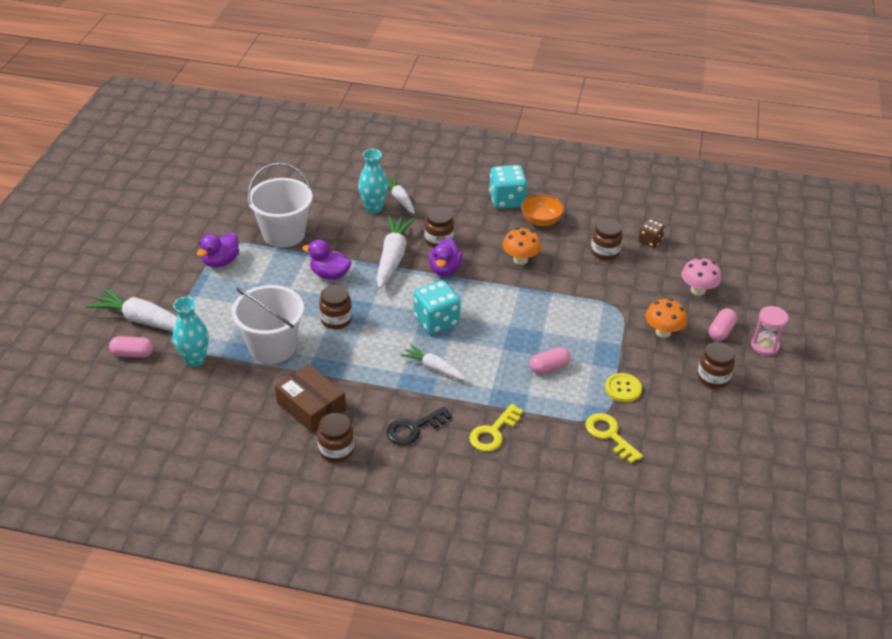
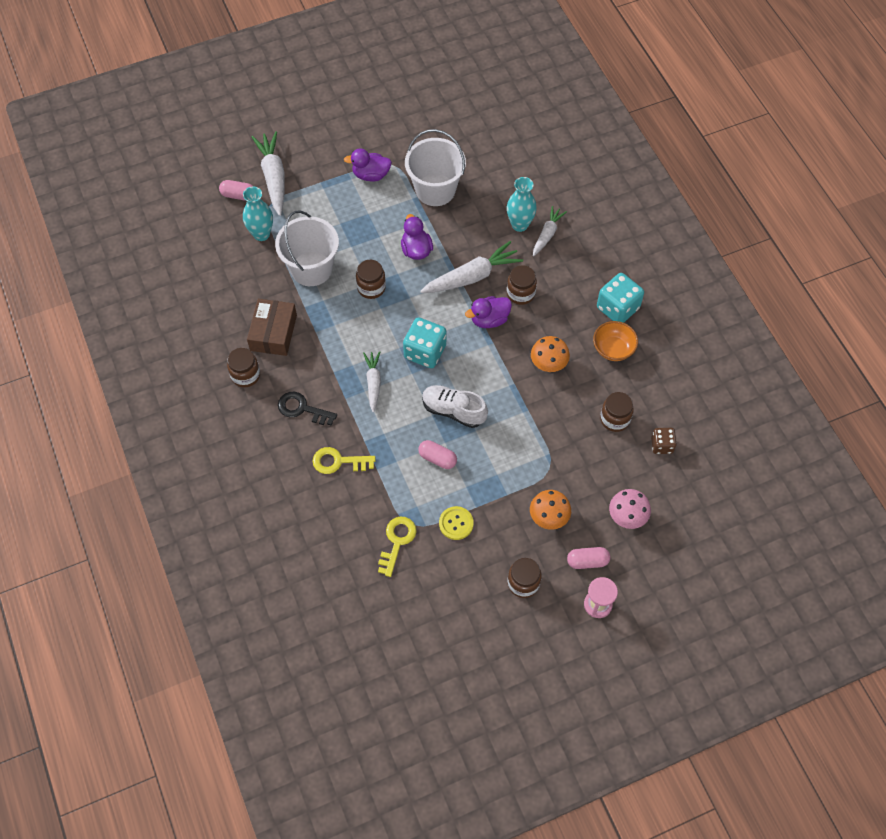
camera: 55 degrees right, 20 degrees up
pink capsule [109,336,153,358] -> pink capsule turned 45 degrees counterclockwise [219,180,253,201]
none -> white shoe [422,385,488,428]

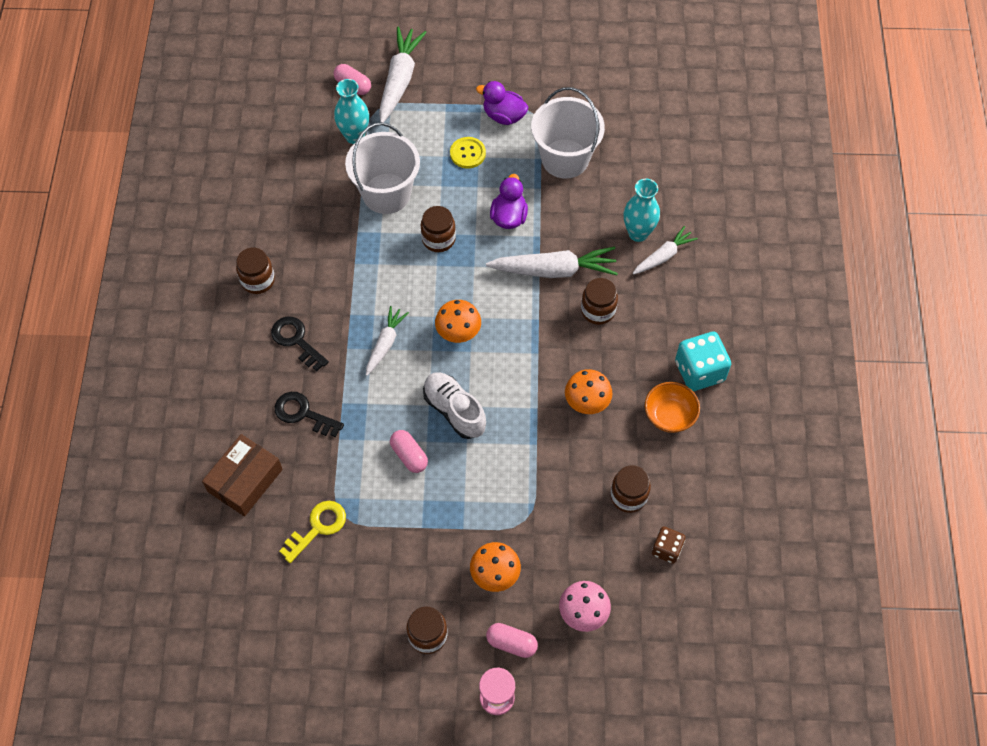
camera: 25 degrees right, 0 degrees up
brown box [247,299,297,356] -> brown box moved to [202,434,283,517]
yellow key [313,447,376,474] -> black key [275,392,344,437]
turquoise dice [403,318,446,368] -> orange mushroom [435,300,481,343]
yellow button [439,506,474,540] -> yellow button moved to [450,137,486,168]
purple duck [465,296,512,328] -> none

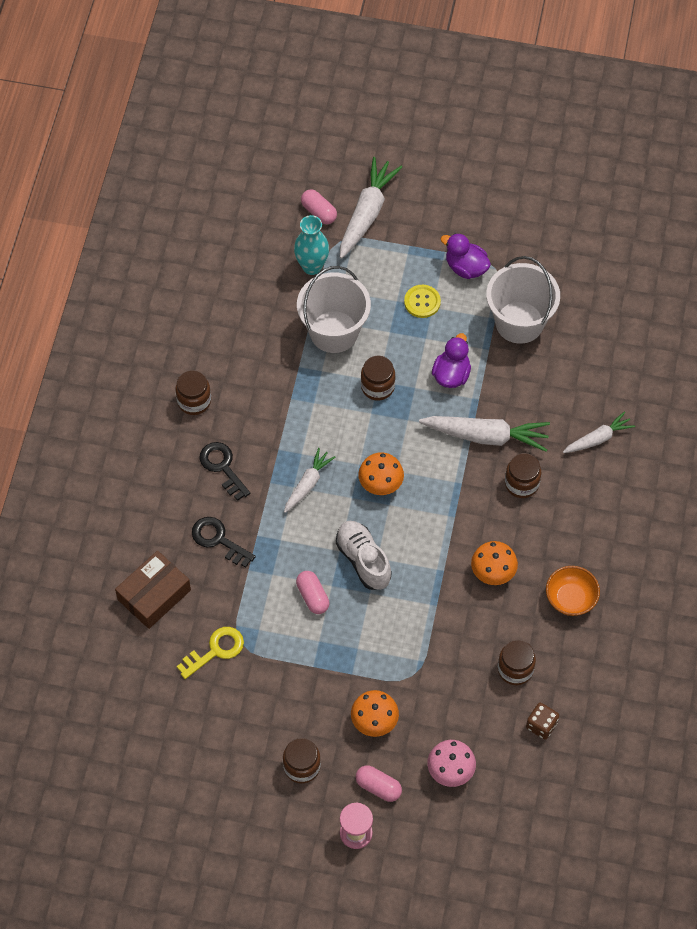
camera: 10 degrees right, 0 degrees up
turquoise vase [623,179,660,242] -> none
turquoise dice [675,332,731,391] -> none

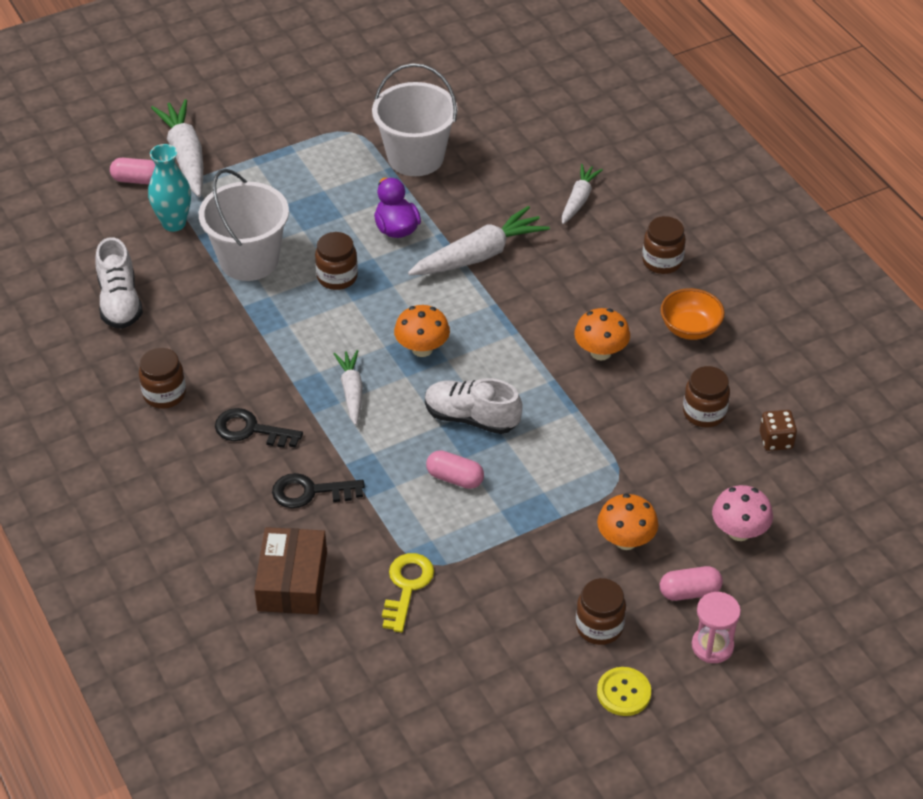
camera: 40 degrees left, 15 degrees down
yellow button [404,285,441,318] -> yellow button moved to [597,667,651,716]
purple duck [441,233,491,279] -> none
brown jar [505,453,541,498] -> brown jar moved to [642,216,686,274]
none -> white shoe [96,237,143,329]

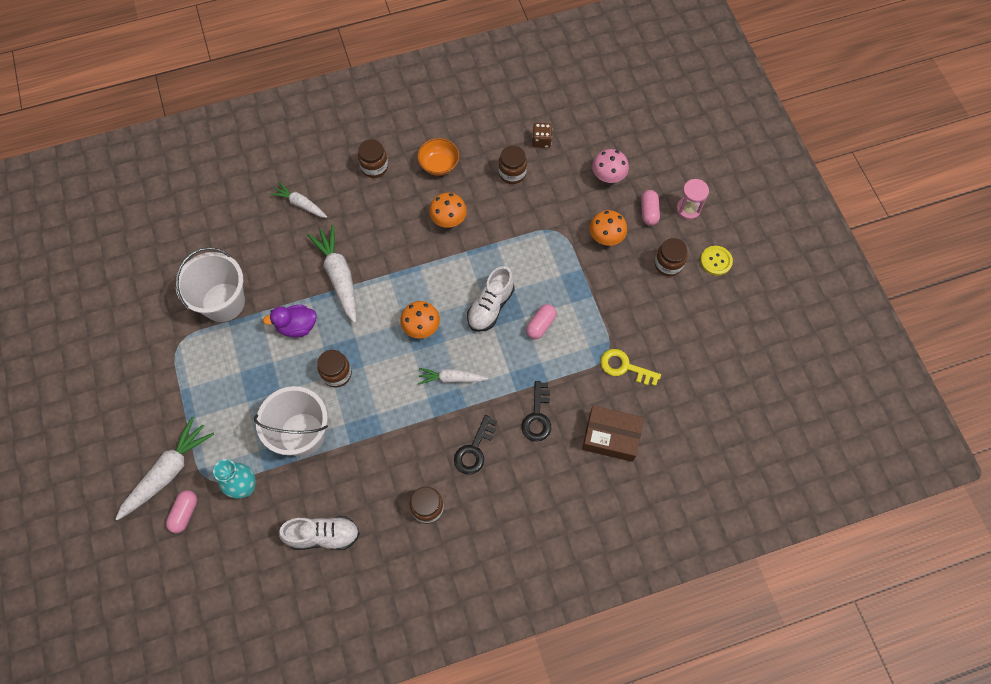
camera: 80 degrees left, 20 degrees up
white carrot [151,99,203,197] -> white carrot turned 135 degrees clockwise [115,417,215,520]

